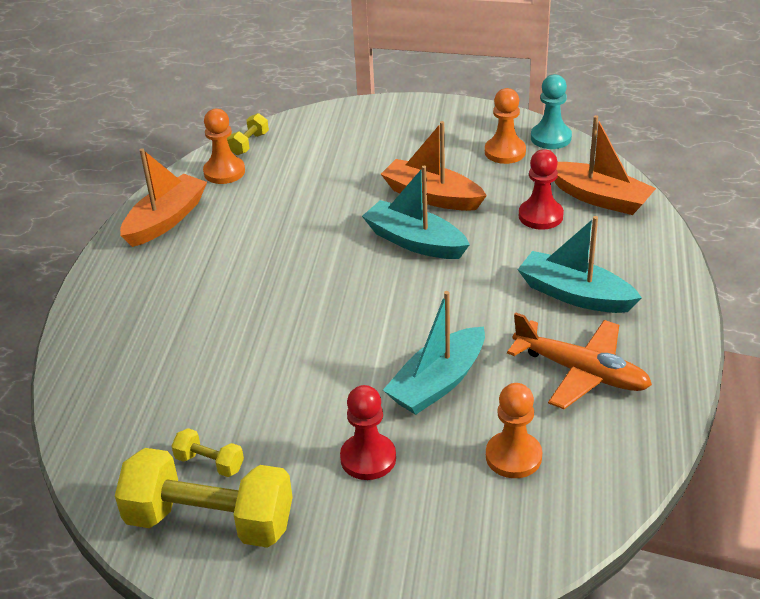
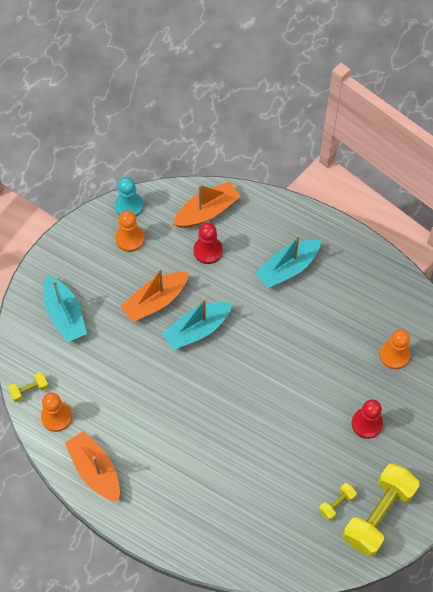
camera: 70 degrees left, 25 degrees up
yellow dumbbell [227,113,269,155] -> yellow dumbbell turned 75 degrees counterclockwise [8,372,49,402]
turquoise boat [383,291,485,415] -> turquoise boat moved to [43,275,87,342]
orange plane [507,312,652,409] -> none

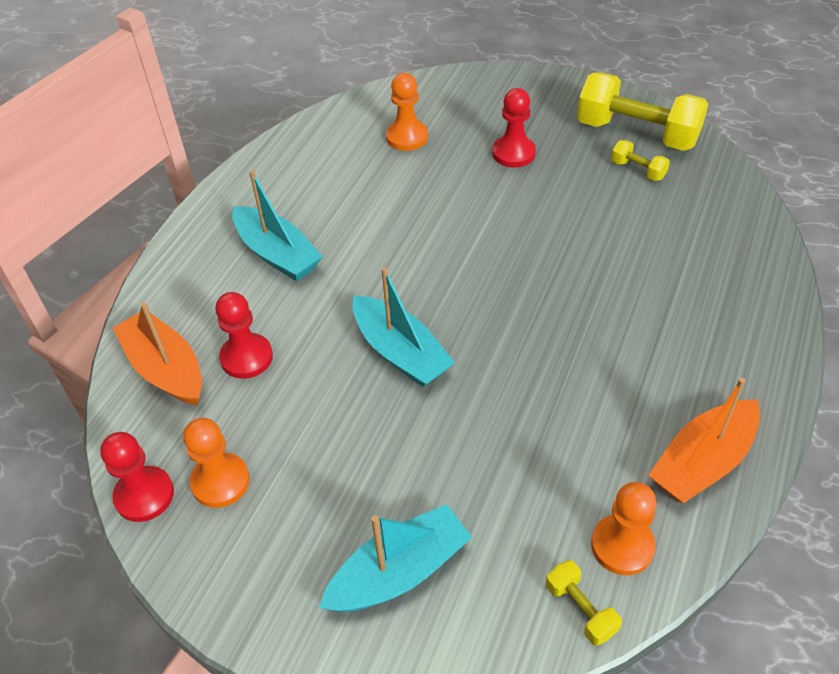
camera: 95 degrees left, 15 degrees down
turquoise pawn [115,177,143,217] -> red pawn [100,432,174,522]
orange boat [121,268,189,322] -> none

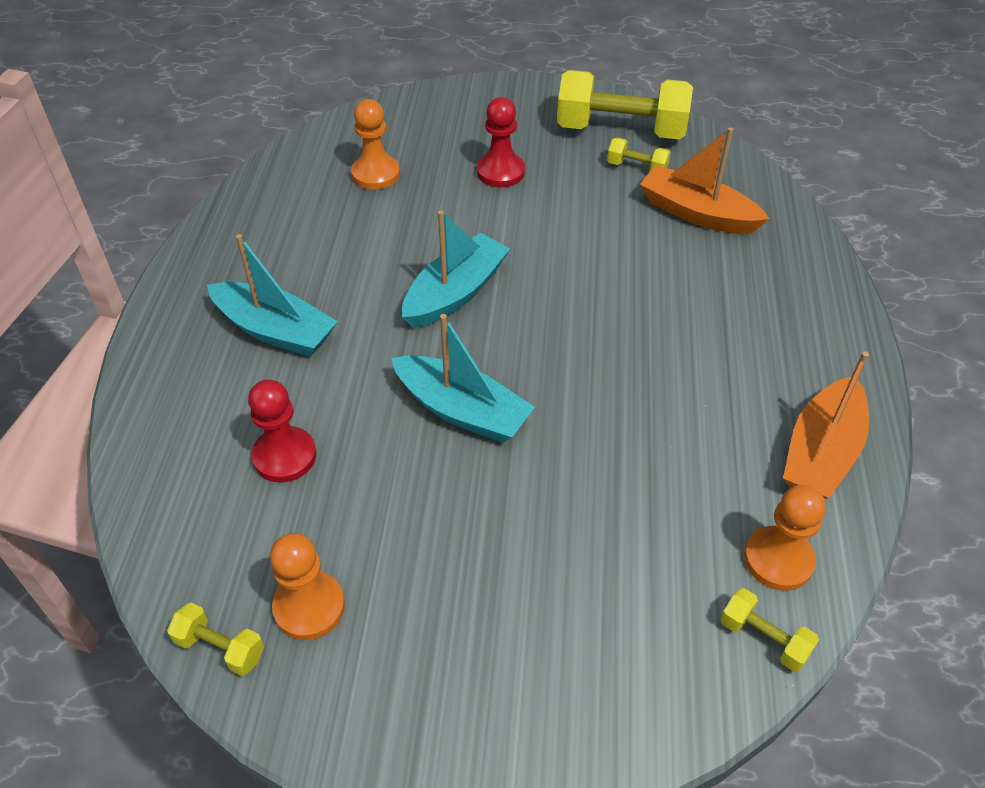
camera: 20 degrees left, 0 degrees up
red pawn [100,432,174,522] -> yellow dumbbell [167,603,264,676]
orange boat [113,302,202,406] -> orange boat moved to [640,127,769,234]
turquoise boat [319,504,472,612] -> turquoise boat moved to [402,210,510,328]

